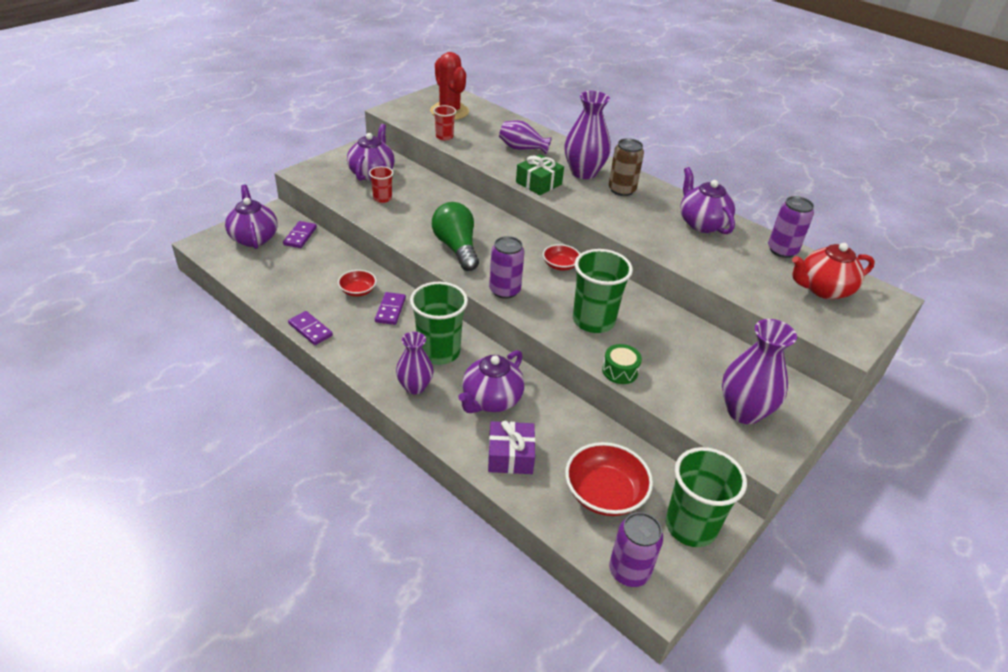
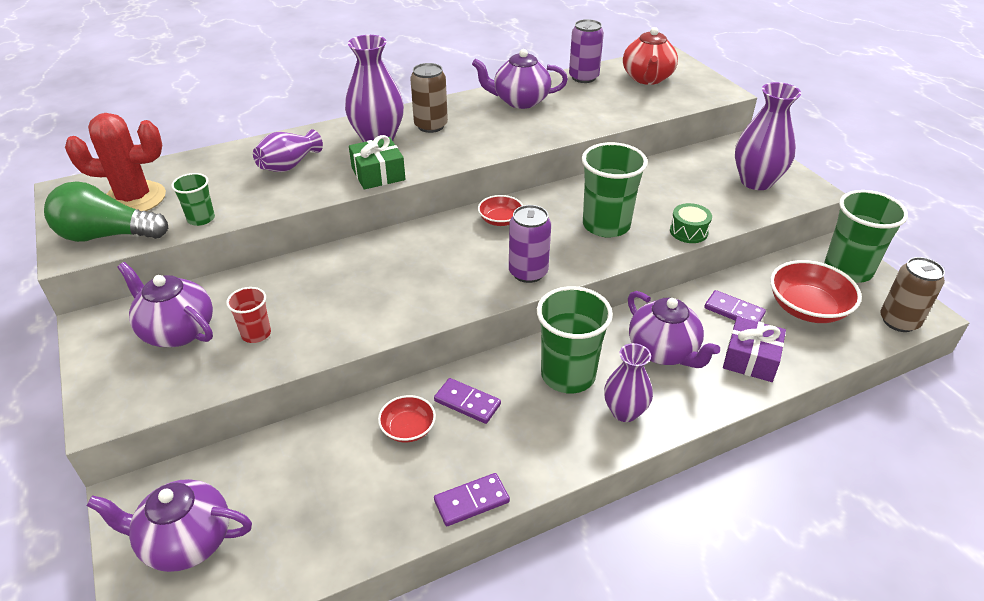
camera: 65 degrees left, 0 degrees up
purple domino [283,221,317,248] -> purple domino moved to [704,290,766,322]
green light bulb [432,202,479,271] -> green light bulb moved to [44,181,168,242]
red cup [433,105,456,140] -> green cup [171,173,215,226]
purple can [609,512,663,587] -> brown can [880,257,945,332]

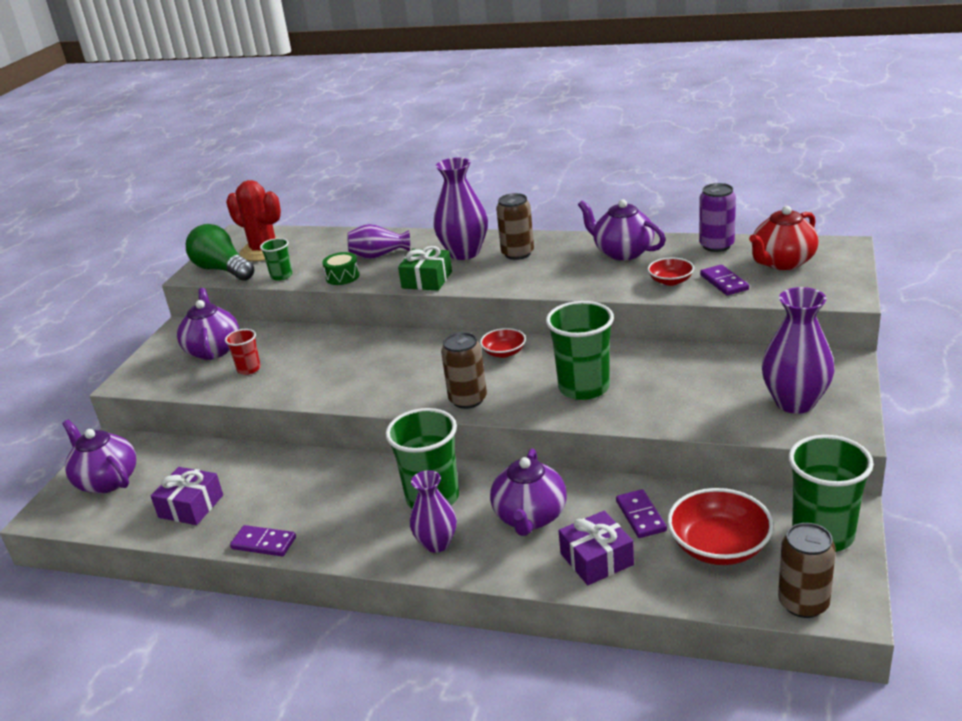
camera: 45 degrees right, 10 degrees down
red bowl [378,395,436,442] -> red bowl moved to [648,258,694,286]
purple domino [434,378,501,424] -> purple domino moved to [700,265,749,296]
purple can [509,205,551,283] -> brown can [441,332,487,409]
green drum [670,203,712,243] -> green drum moved to [322,252,360,285]
none -> purple gift [151,467,223,525]

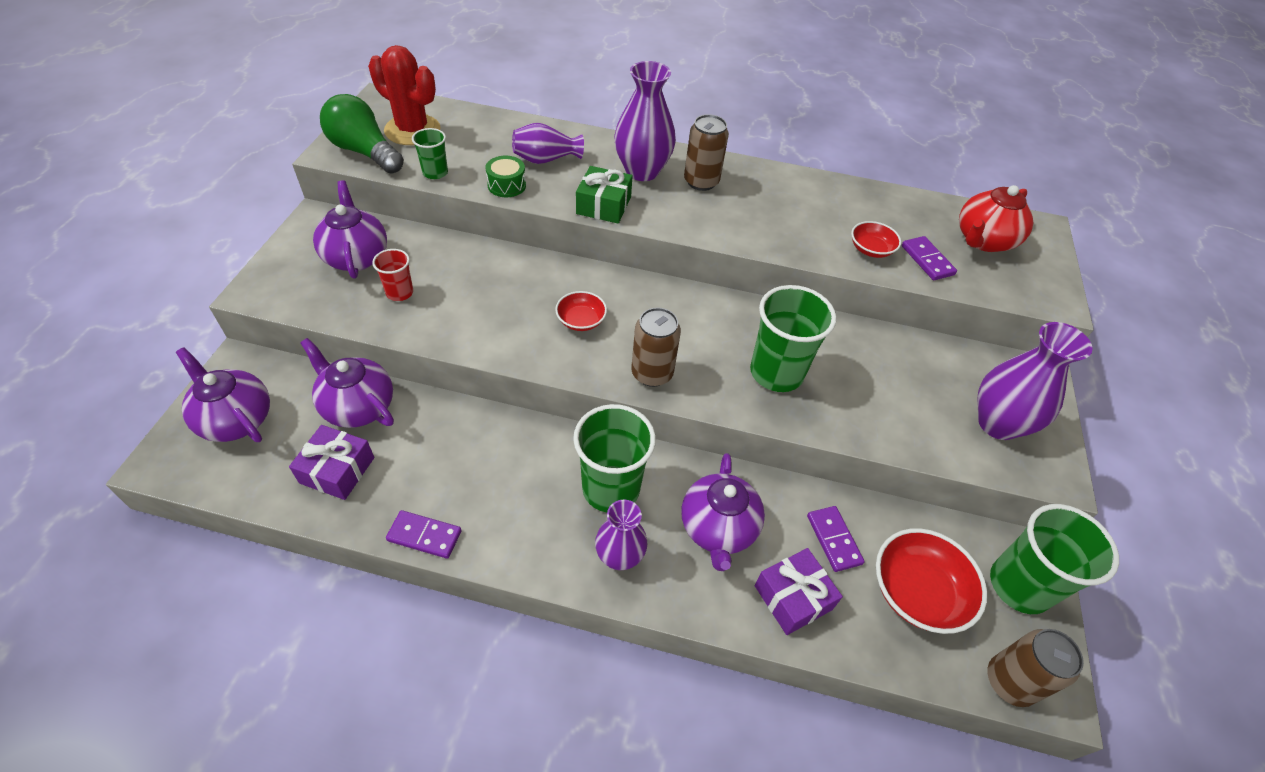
camera: 10 degrees left, 20 degrees up
red bowl [480,328,526,358] -> red bowl moved to [555,291,607,331]
purple teapot [578,199,666,260] -> purple teapot moved to [300,338,394,428]
purple can [699,183,736,252] -> none

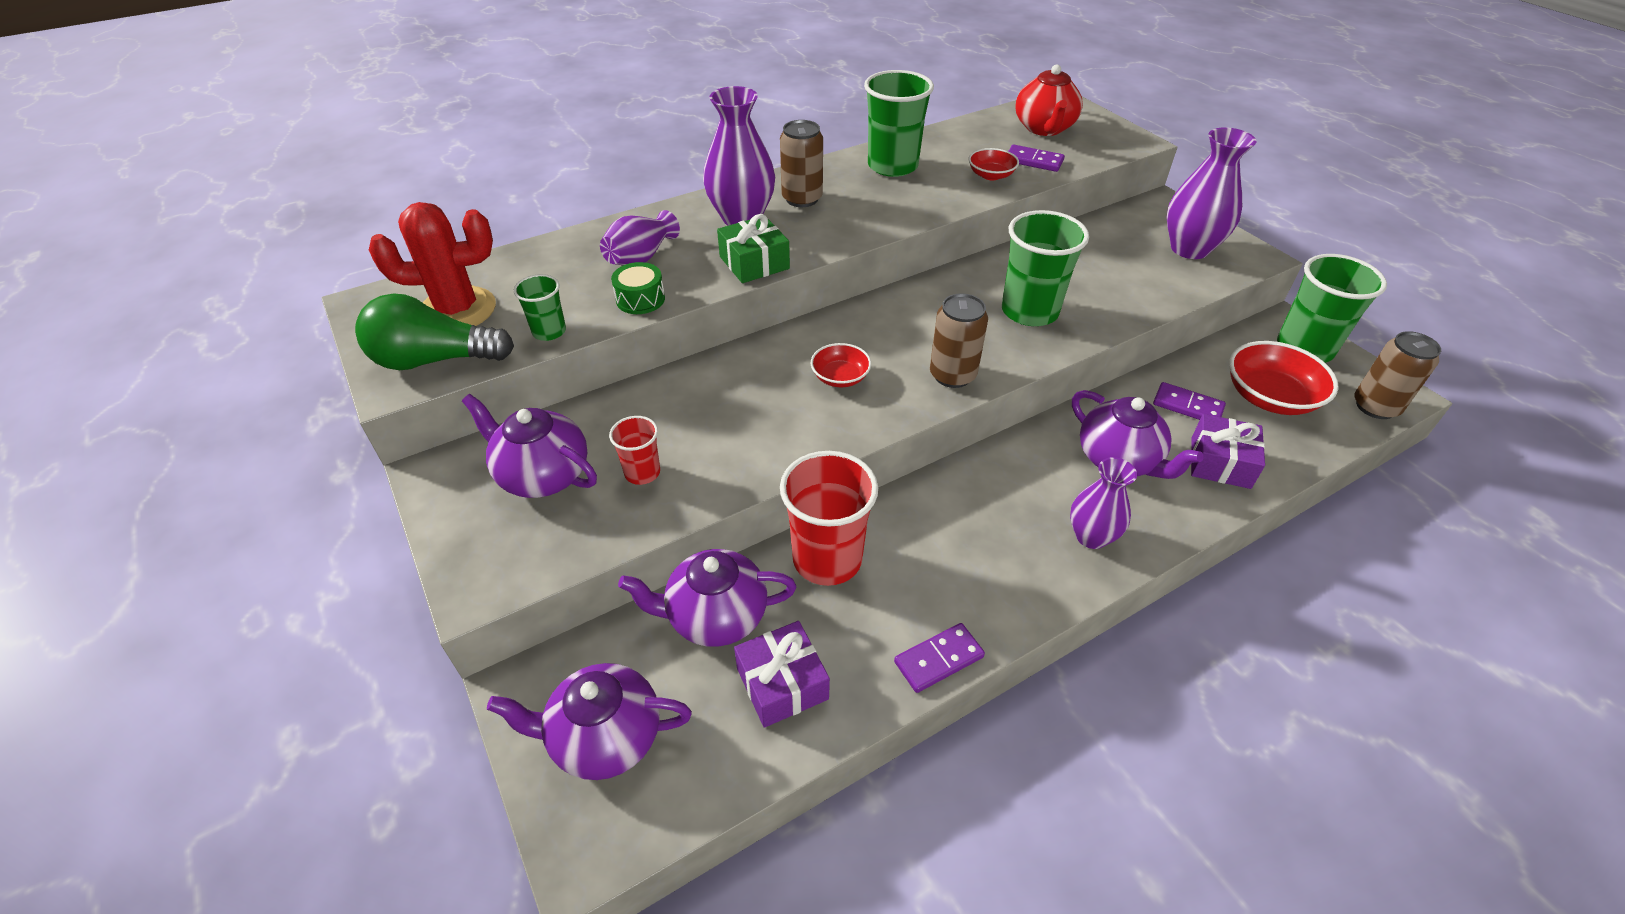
camera: 40 degrees left, 5 degrees down
green cup [573,404,656,513] -> green cup moved to [864,70,934,177]
none -> red cup [780,451,878,586]

